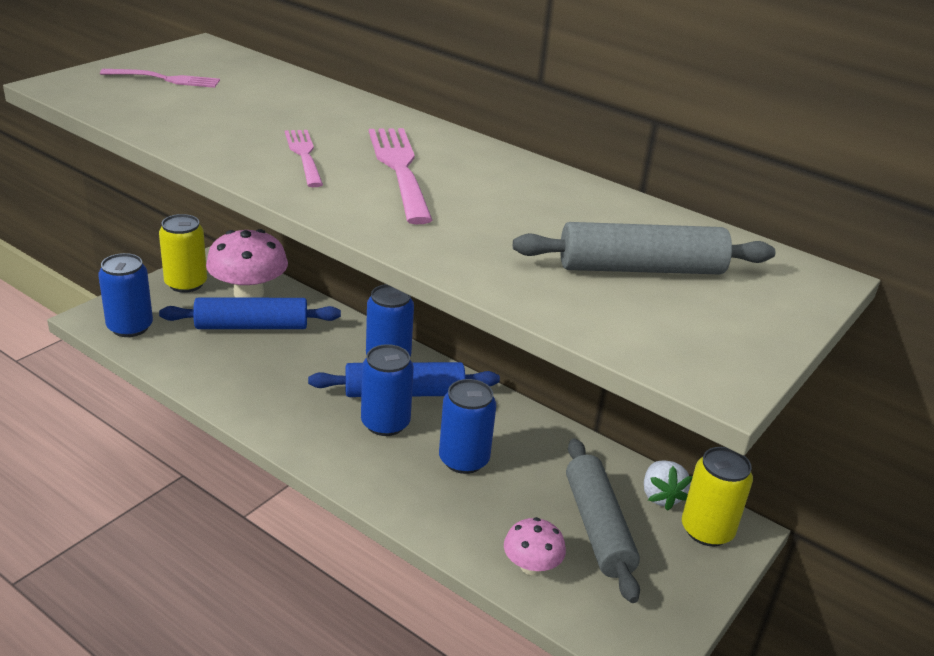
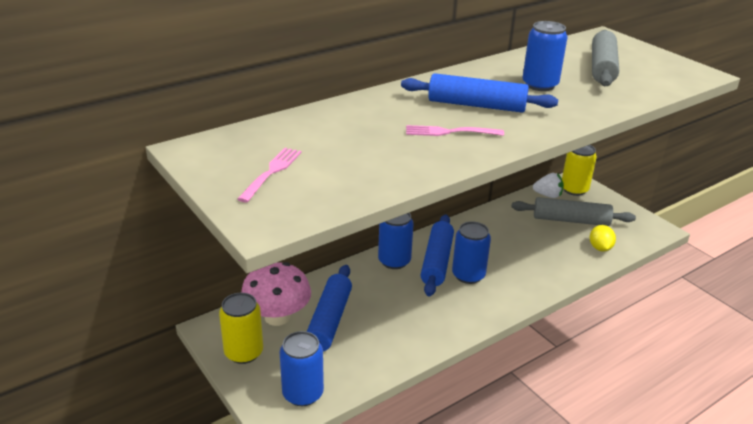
camera: 70 degrees left, 0 degrees up
pink fork [369,128,432,224] -> blue rolling pin [401,73,558,113]
blue can [439,379,496,474] -> blue can moved to [522,21,568,91]
pink mushroom [504,517,566,575] -> yellow lemon [590,225,616,252]

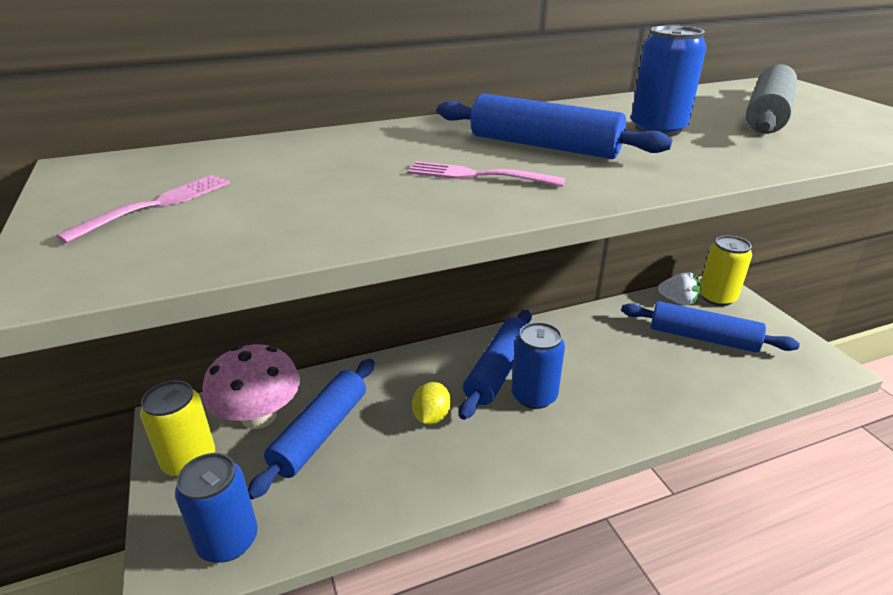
camera: 15 degrees right, 0 degrees up
blue can [378,213,414,269] -> none
grey rolling pin [512,197,636,226] -> blue rolling pin [621,301,800,352]
yellow lemon [590,225,616,252] -> yellow lemon moved to [412,382,451,424]

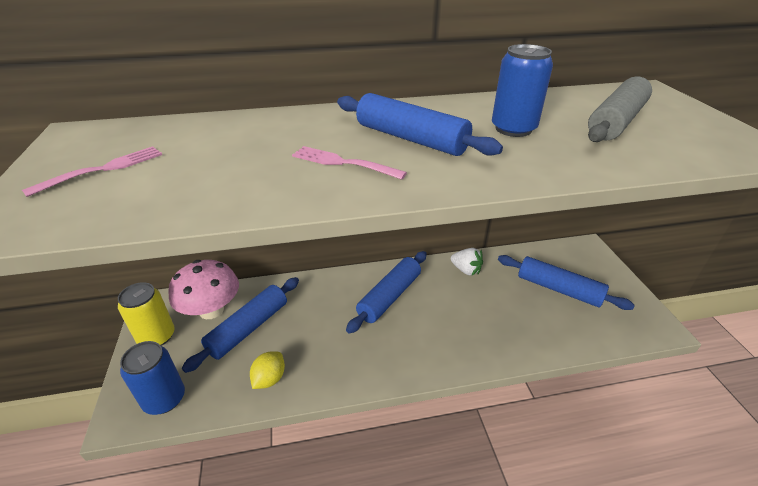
camera: 10 degrees right, 5 degrees up
yellow lemon [412,382,451,424] -> yellow lemon moved to [250,351,285,389]
blue can [511,322,565,409] -> none
white strawberry [658,272,701,305] -> white strawberry moved to [451,248,483,275]
yellow can [700,235,752,306] -> none

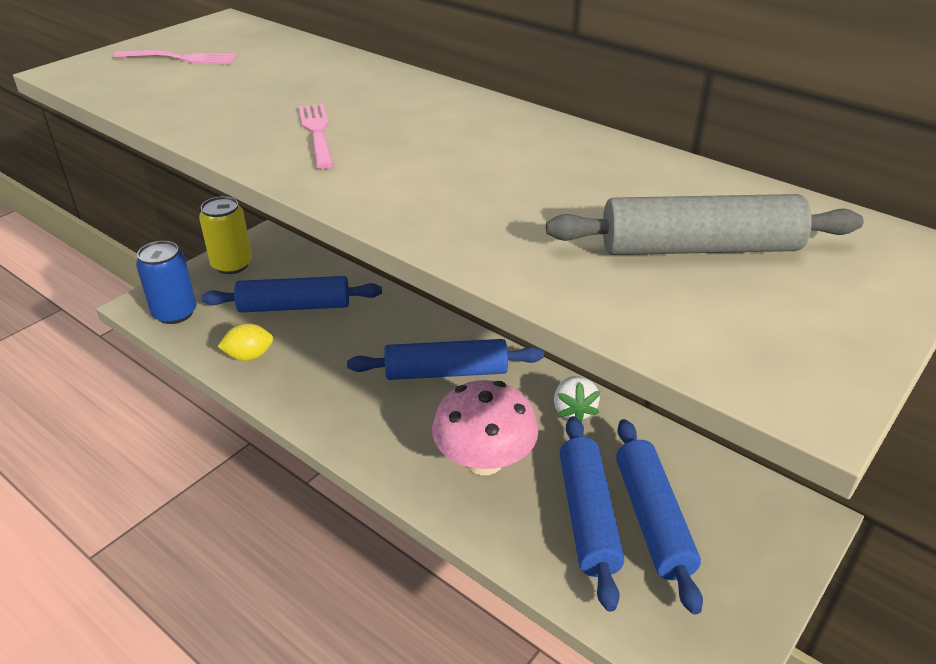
camera: 50 degrees right, 0 degrees up
pink mushroom [168,260,239,319] -> pink mushroom moved to [432,380,538,475]
blue rolling pin [337,93,503,156] -> blue rolling pin moved to [560,416,624,612]
blue can [492,44,553,137] -> none

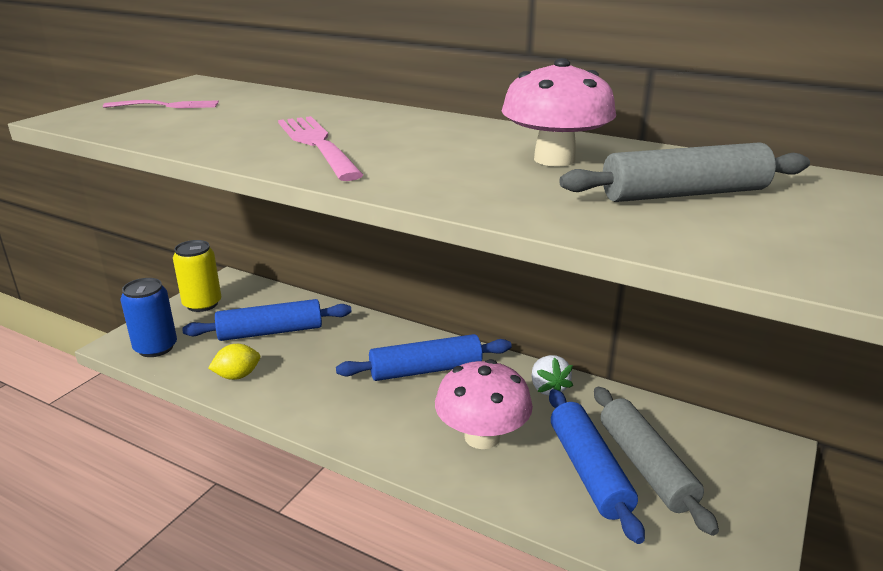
camera: 10 degrees left, 10 degrees down
pink fork [299,104,334,169] -> pink fork [278,116,363,181], size x1.59
blue rolling pin [616,419,703,615] -> grey rolling pin [594,387,719,536]
none -> pink mushroom [502,58,616,167]

